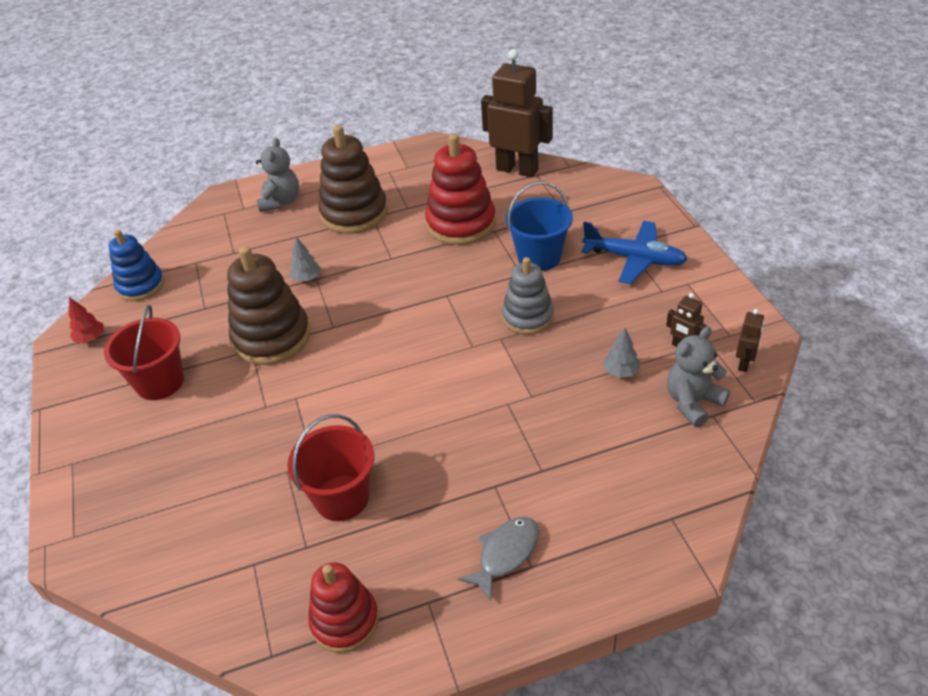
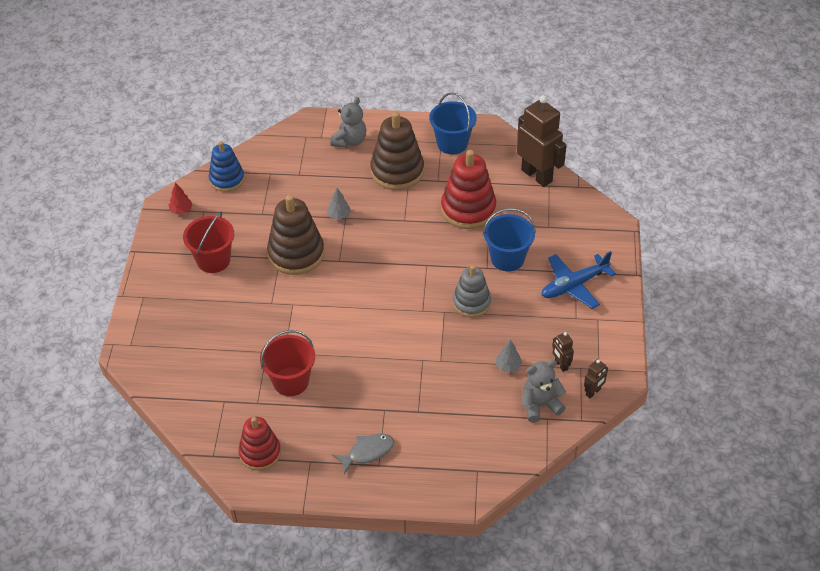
camera: 20 degrees right, 5 degrees up
blue plane [581,221,688,284] -> blue plane turned 105 degrees clockwise [542,251,616,309]
none -> blue bucket [429,92,477,154]

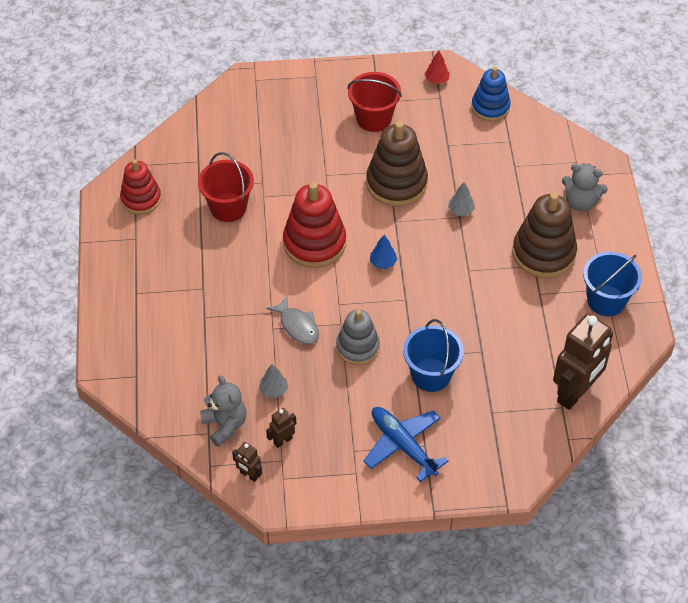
camera: 80 degrees right, 5 degrees up
grey fish [332,434,394,474] -> grey fish moved to [266,296,319,344]
red stacking toy [441,150,496,229] -> red stacking toy moved to [283,182,346,268]
none -> blue tree [370,235,397,269]

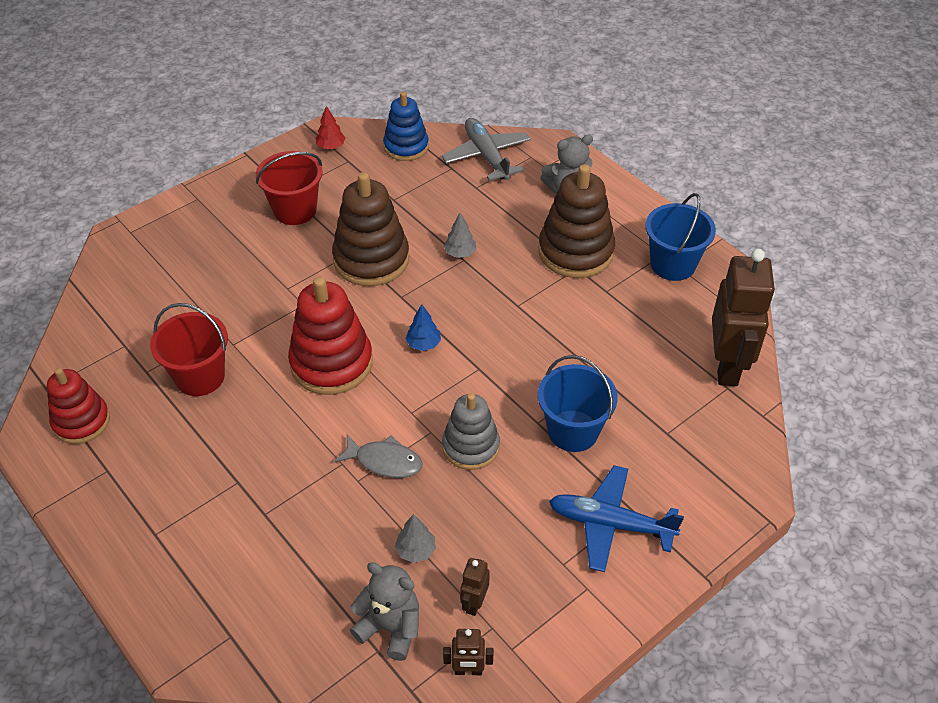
camera: 35 degrees left, 5 degrees down
none -> grey plane [442,118,531,181]

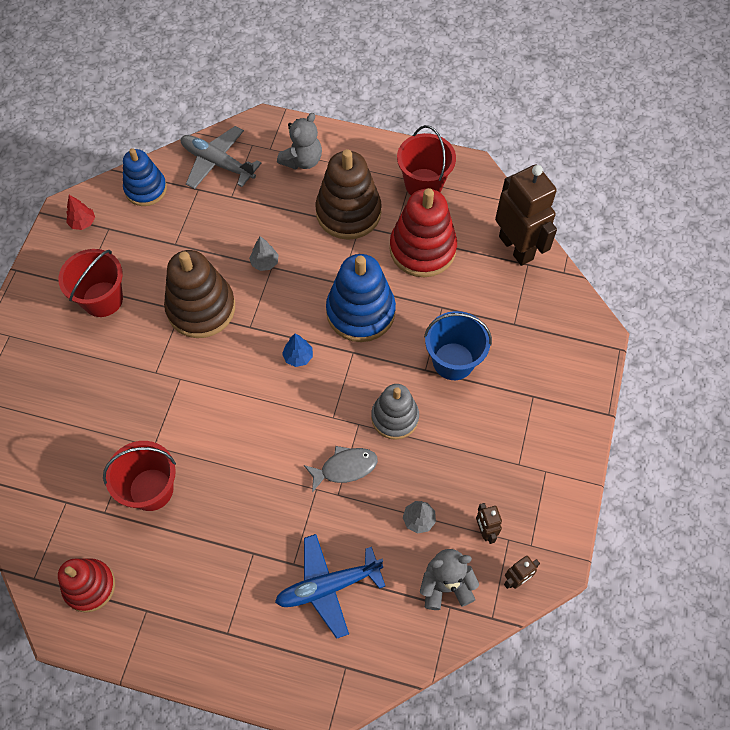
camera: 35 degrees left, 15 degrees up
red stacking toy [288,277,373,395] -> red stacking toy moved to [390,188,457,277]
blue plane [549,465,684,572] -> blue plane moved to [275,534,385,639]
blue bucket [645,193,716,281] -> red bucket [397,125,456,195]
none -> blue stacking toy [326,254,396,342]

